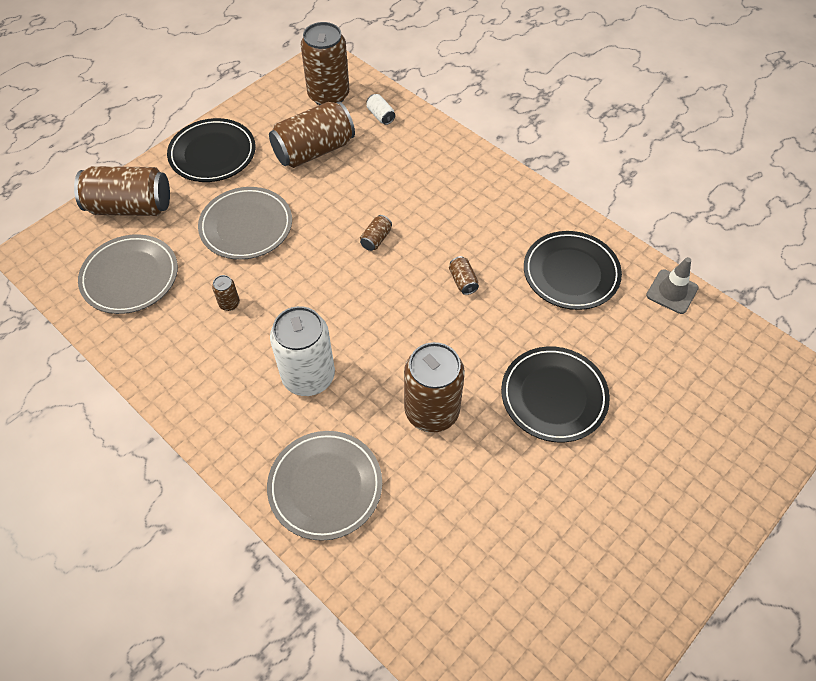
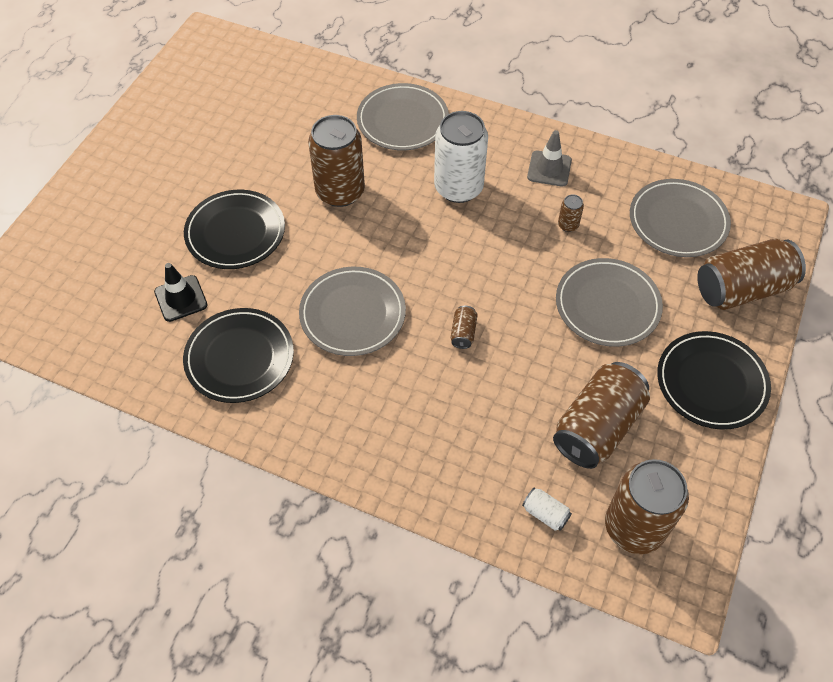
camera: 160 degrees right, 0 degrees up
brown can [449,256,479,295] -> grey plate [299,267,406,356]
grey traffic cone [646,257,699,314] -> grey traffic cone moved to [527,130,572,186]
none -> black traffic cone [154,263,208,322]

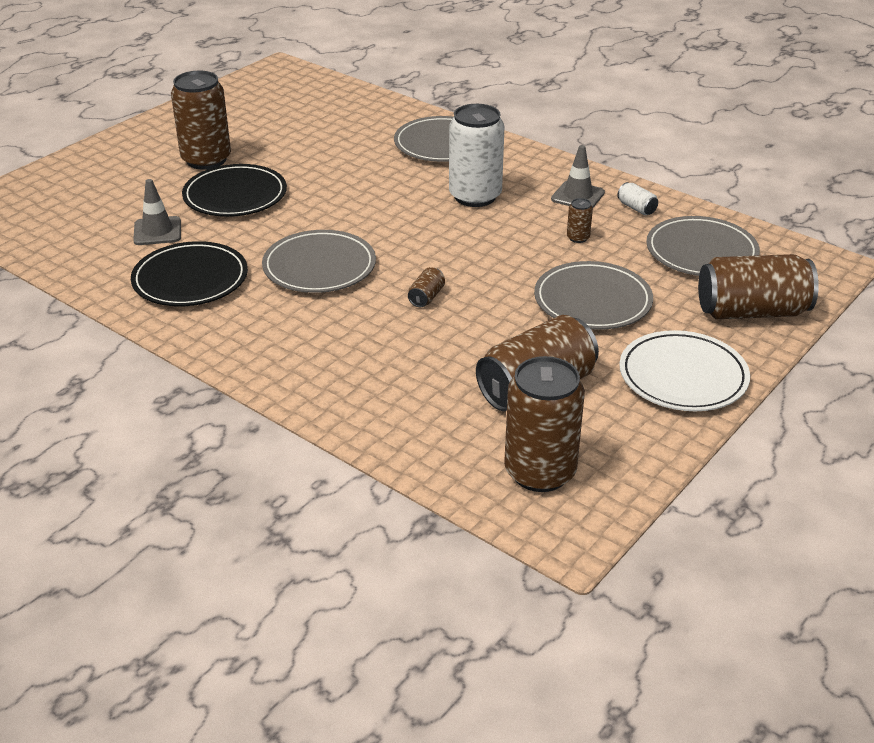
camera: 15 degrees right, 20 degrees down
black traffic cone [154,263,208,322] -> grey traffic cone [133,179,181,245]
brown can [308,115,365,207] -> brown can moved to [171,71,231,170]
white can [522,488,572,531] -> white can moved to [617,182,658,215]
black plate [657,331,771,429] -> white plate [619,330,750,411]

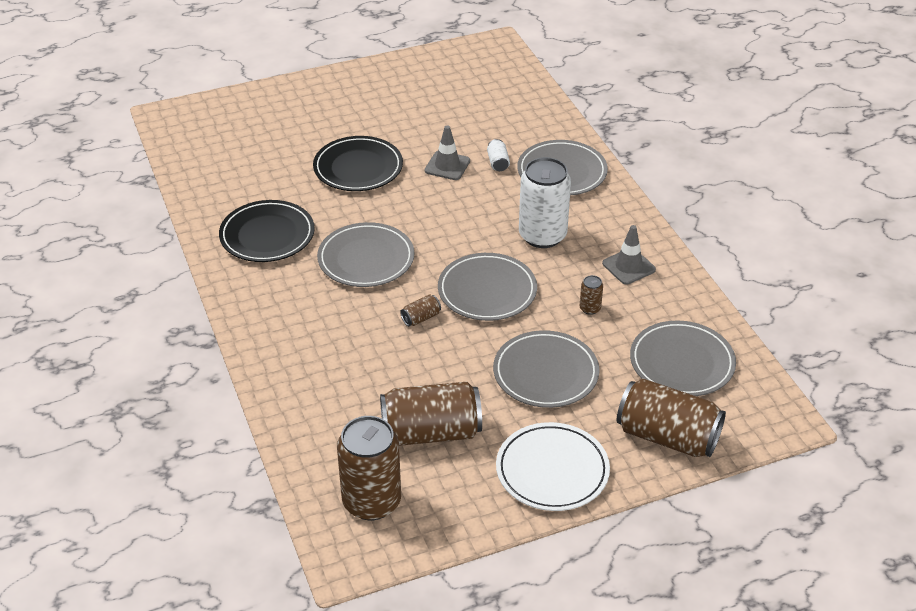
camera: 30 degrees right, 5 degrees up
grey traffic cone [133,179,181,245] -> grey traffic cone moved to [425,125,470,180]
brown can [171,71,231,170] -> none
white can [617,182,658,215] -> white can moved to [487,139,510,171]
none -> grey plate [438,253,537,321]

